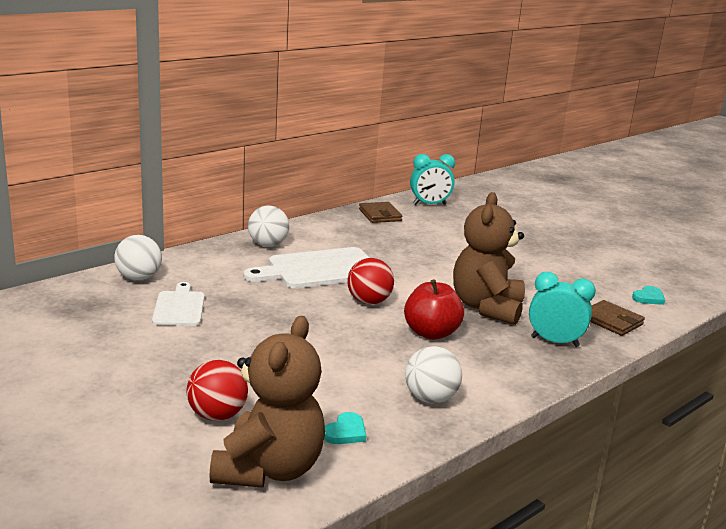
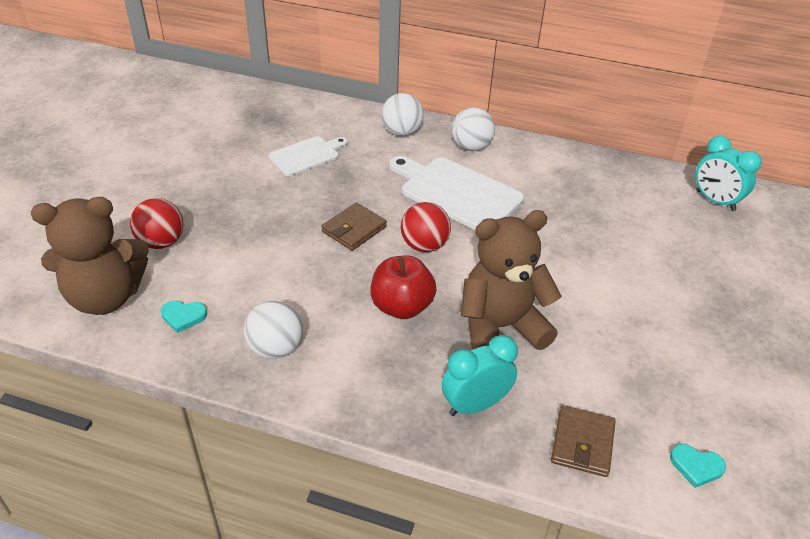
camera: 60 degrees right, 20 degrees up
white ball [114,235,162,281] -> white ball moved to [382,93,424,136]
brown wallet [359,202,402,223] -> brown wallet moved to [321,202,387,251]
turquoise clock [529,272,596,347] -> turquoise clock turned 105 degrees counterclockwise [442,335,518,416]

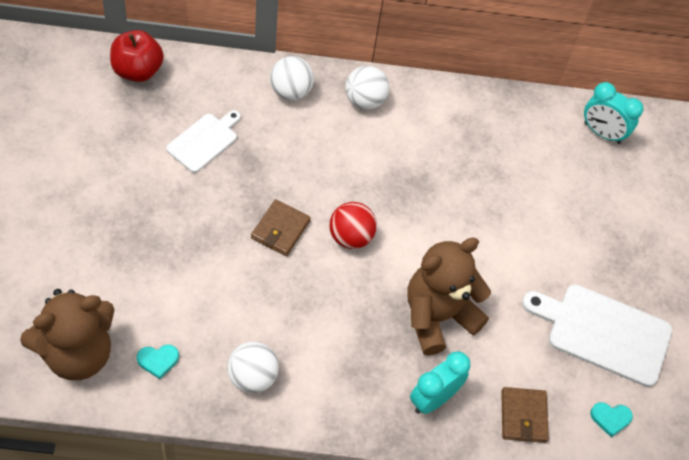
camera: 20 degrees left, 15 degrees up
red ball [130,198,183,249] -> none
red apple [370,255,436,319] -> red apple moved to [110,30,164,82]
white cutting board [389,156,524,230] -> white cutting board moved to [522,284,672,387]

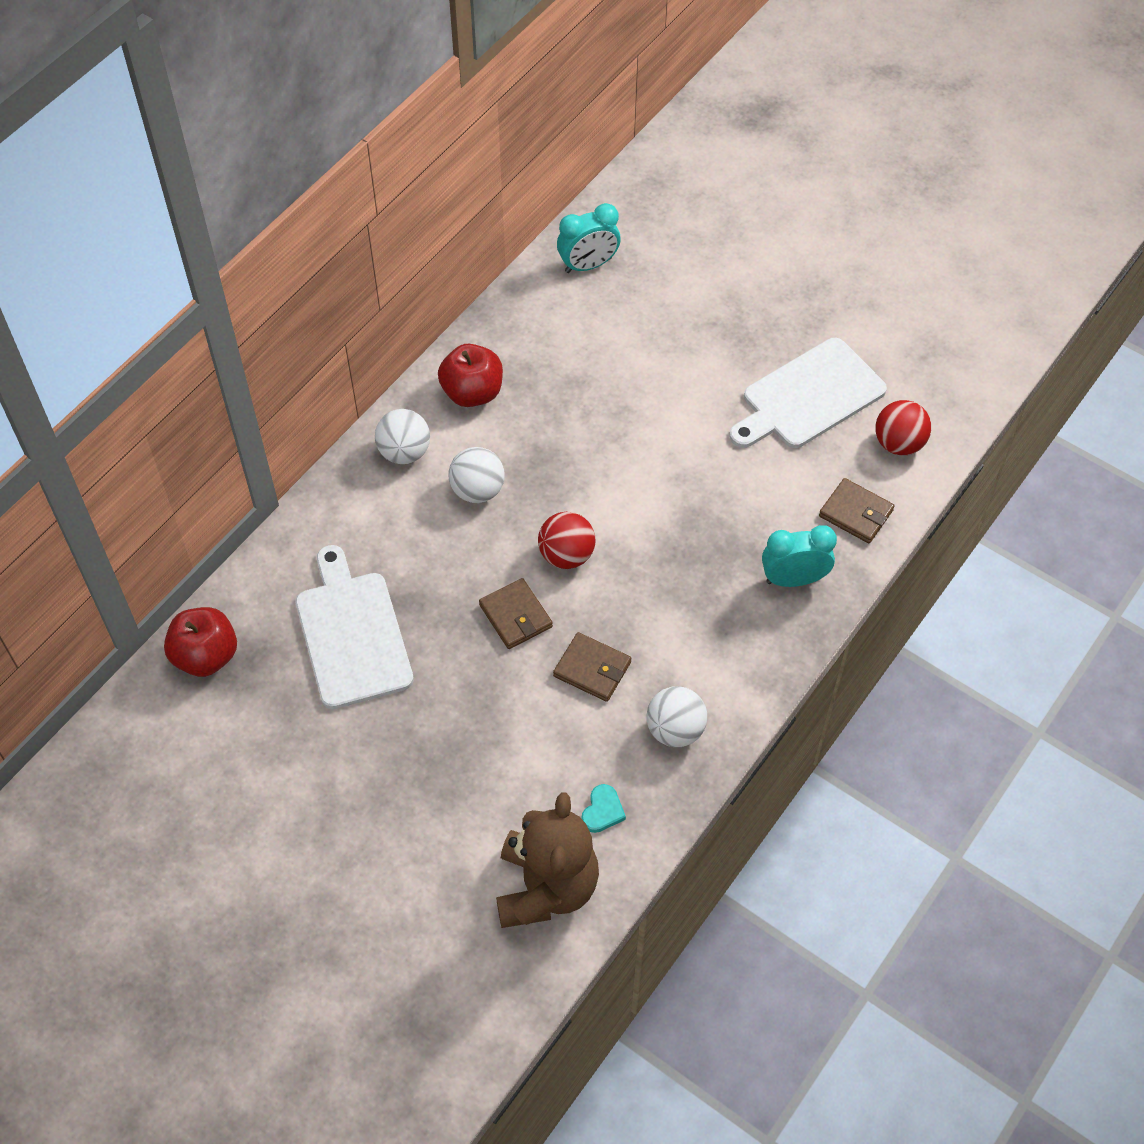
camera: 50 degrees left, 0 degrees up
white cutting board [166,110,241,173] -> white cutting board [296,545,414,709], size x1.67
white ball [270,56,314,100] -> white ball moved to [448,447,505,503]
brown teddy bear [407,237,491,355] -> none
turquoise clock [410,351,470,414] -> turquoise clock turned 90 degrees clockwise [762,525,837,587]
turquoise heart [590,402,633,437] -> red ball [875,400,931,455]
none -> red apple [438,344,503,407]
none -> brown wallet [553,632,631,702]

